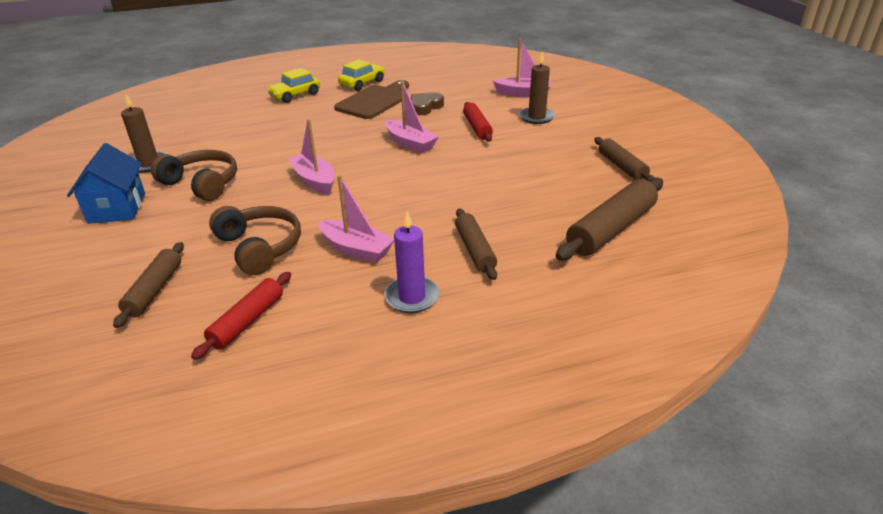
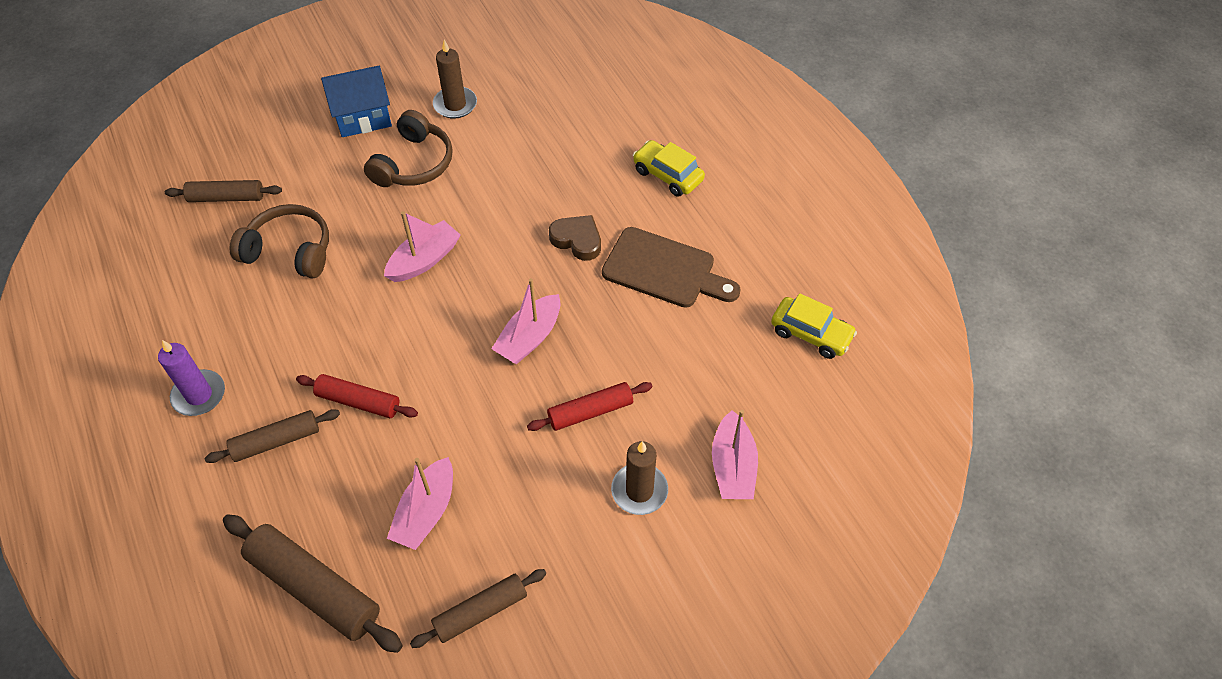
camera: 80 degrees right, 20 degrees up
red rolling pin [191,272,291,360] -> red rolling pin moved to [296,374,418,418]
brown headphones [209,206,301,275] -> brown headphones turned 120 degrees counterclockwise [230,204,329,278]
pink boat [318,175,394,263] -> pink boat moved to [387,457,453,550]
yellow car [338,59,384,91] -> yellow car moved to [771,293,857,359]
brown heart [411,93,444,115] -> brown heart moved to [549,215,601,261]

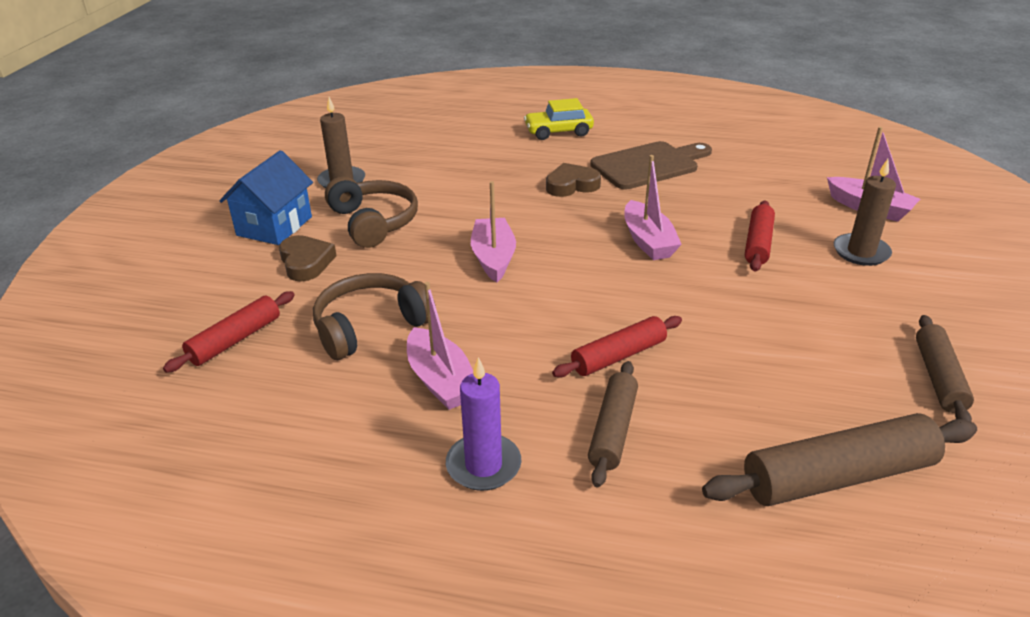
camera: 50 degrees left, 20 degrees down
brown rolling pin [165,180,282,202] -> red rolling pin [163,291,294,373]
pink boat [387,457,453,550] -> pink boat moved to [407,282,473,410]
yellow car [771,293,857,359] -> none
none -> brown heart [279,235,337,282]

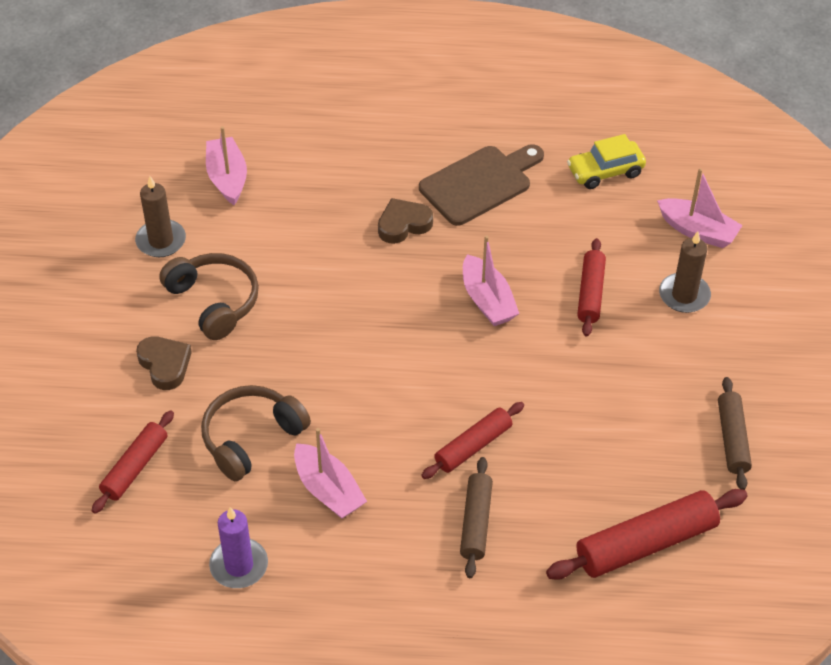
camera: 10 degrees left, 15 degrees up
blue house [220,150,313,245] -> none
purple candle [446,357,522,491] -> purple candle moved to [209,507,268,588]
pink boat [471,181,516,282] -> pink boat moved to [206,126,247,205]
yellow car [524,98,594,140] -> yellow car moved to [567,134,646,189]
brown rolling pin [702,413,977,506] -> red rolling pin [546,489,748,580]

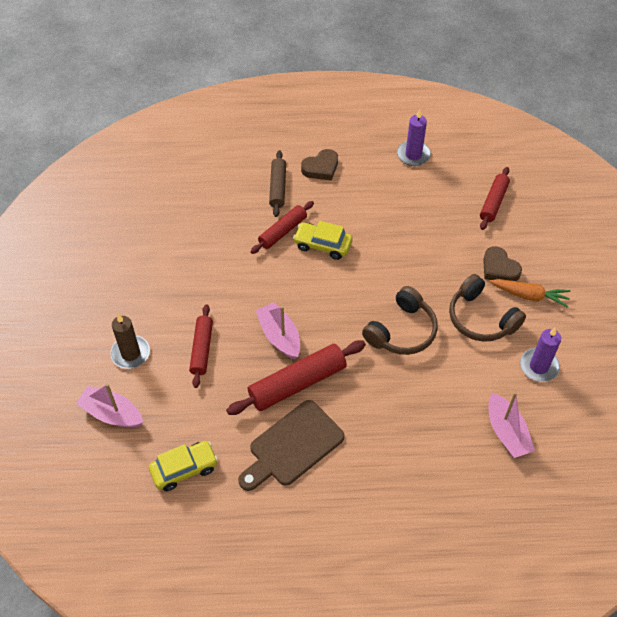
camera: 175 degrees right, 5 degrees up
brown candle [135,176,186,257] -> purple candle [520,327,561,382]
brown headphones [201,385,311,481] -> brown headphones moved to [362,286,438,355]
pink boat [294,428,367,519] -> none
brown heart [378,198,433,244] -> brown heart moved to [301,149,338,181]
red rolling pin [546,489,748,580] -> red rolling pin moved to [226,340,366,415]
brown rolling pin [718,377,752,490] -> none
none -> yellow car [293,221,352,260]
none -> orange carrot [490,279,571,308]

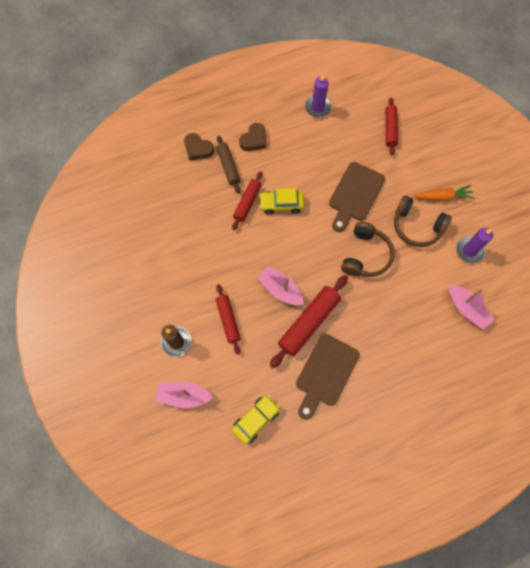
camera: 20 degrees left, 15 degrees up
brown heart [483,246,522,281] -> brown heart moved to [184,133,214,161]
none -> brown cutting board [329,162,385,232]

